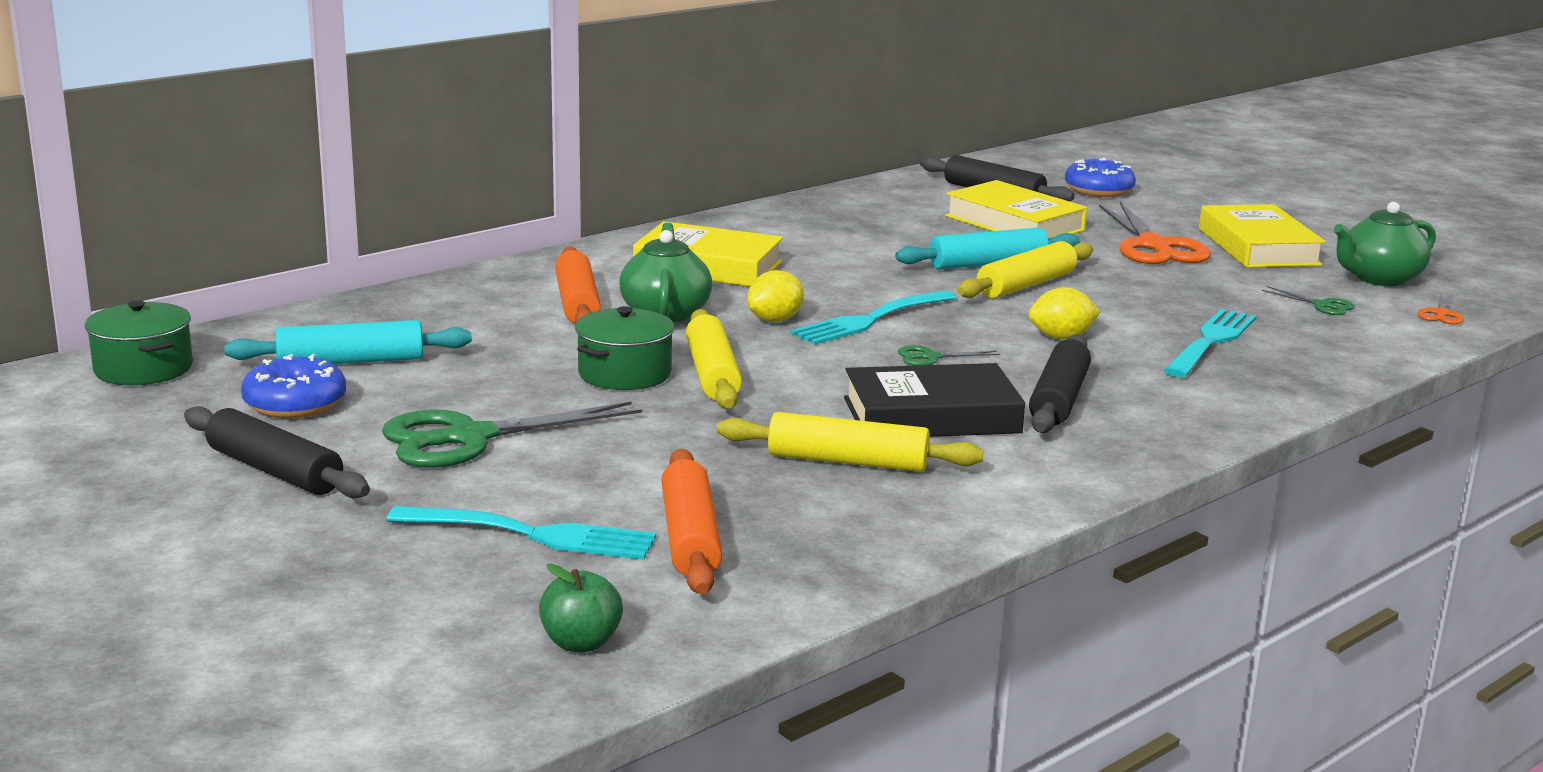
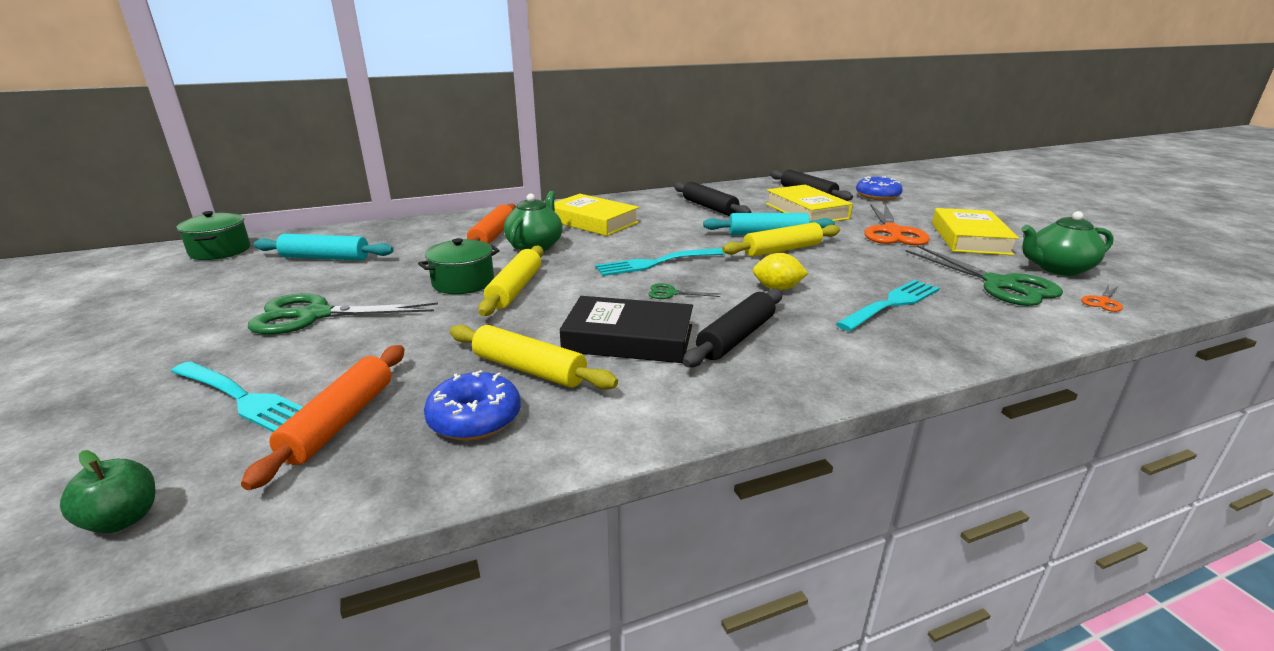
camera: 20 degrees right, 5 degrees up
black rolling pin [184,406,370,498] -> black rolling pin moved to [674,182,751,216]
blue donut [241,354,346,418] -> blue donut moved to [424,370,521,441]
yellow lemon [747,270,804,322] -> none
green scissors [1261,286,1355,315] -> green scissors [905,245,1063,306], size x2.25

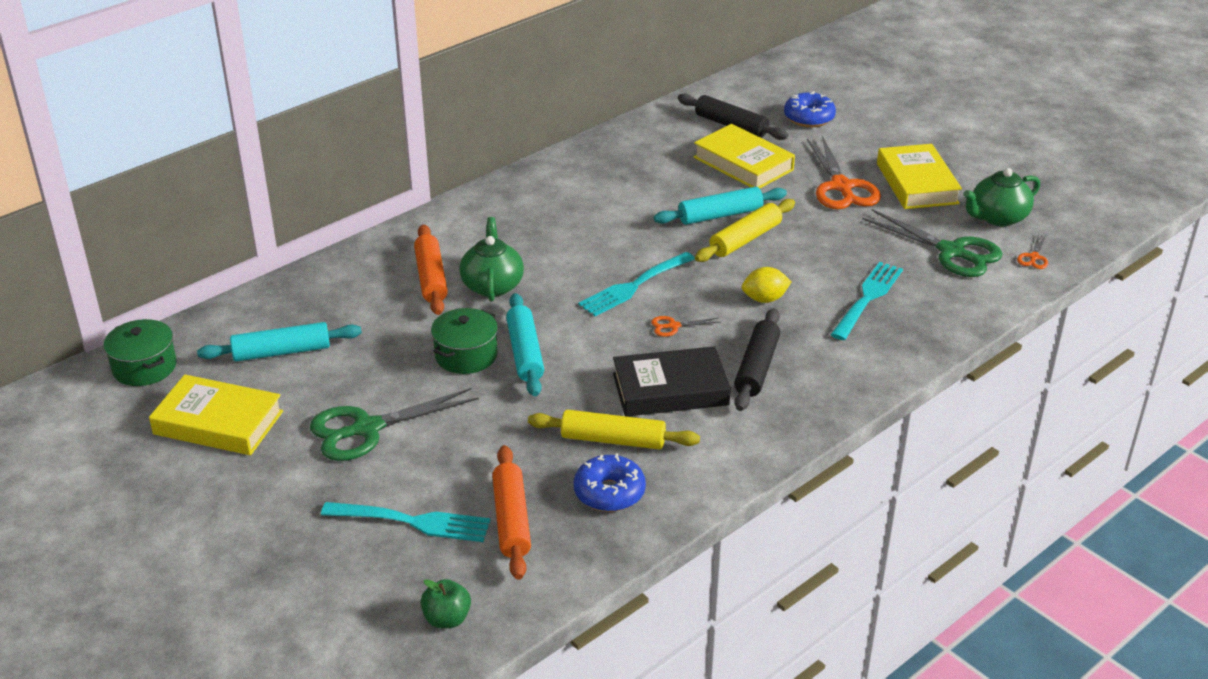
camera: 20 degrees left, 10 degrees up
yellow rolling pin [478,245,544,316] -> turquoise rolling pin [506,293,544,397]
yellow book [554,194,639,236] -> yellow book moved to [149,375,283,455]
green scissors [648,283,721,299] -> orange scissors [651,316,720,337]
black rolling pin [674,182,751,216] -> none

